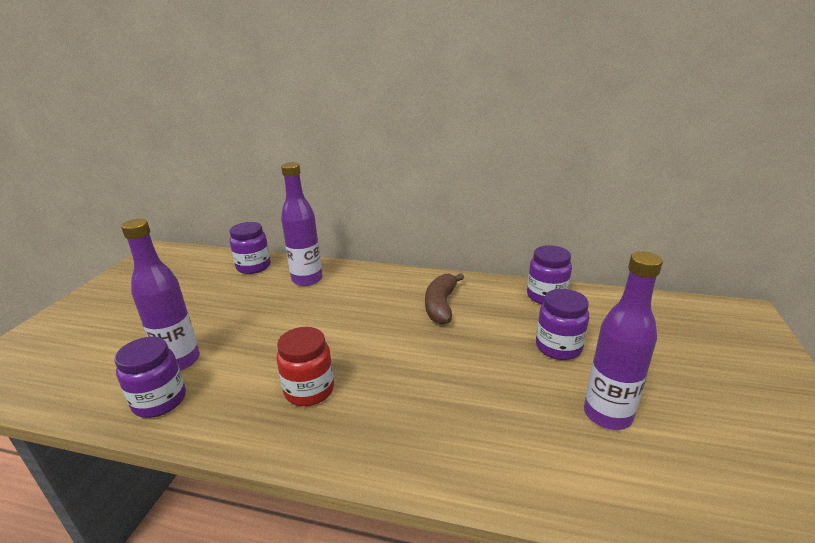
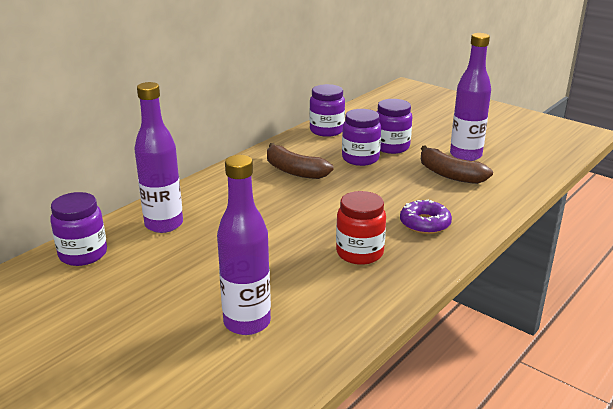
camera: 65 degrees left, 0 degrees up
purple jar [114,337,186,418] -> purple jar moved to [342,109,381,166]
none -> purple donut [400,200,452,234]
none -> brown banana [421,146,493,184]

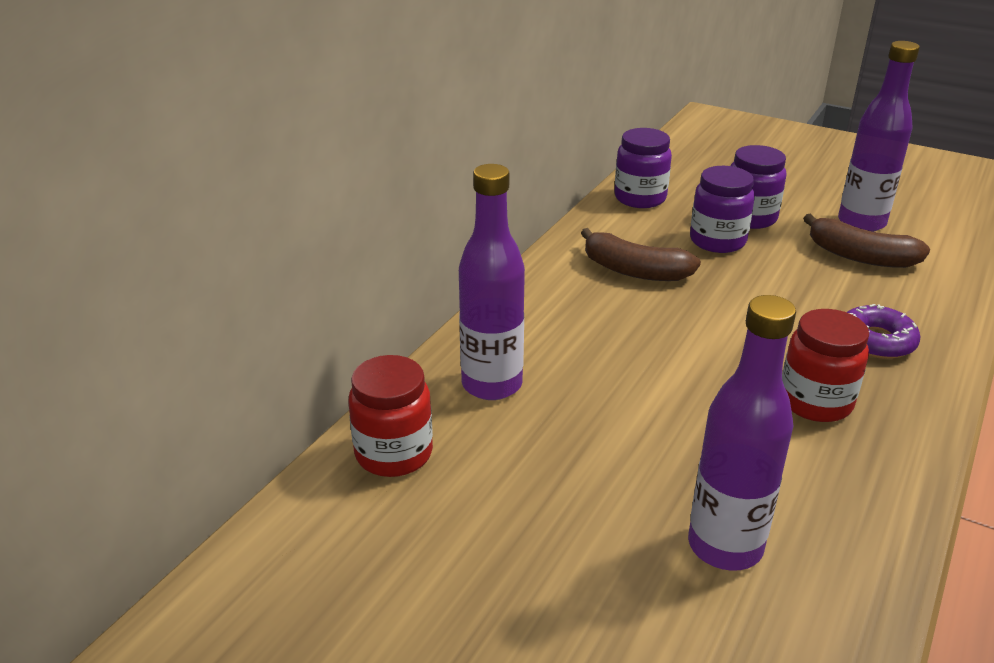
camera: 10 degrees left, 5 degrees up
purple jar [50,192,107,266] -> red jar [348,355,433,477]

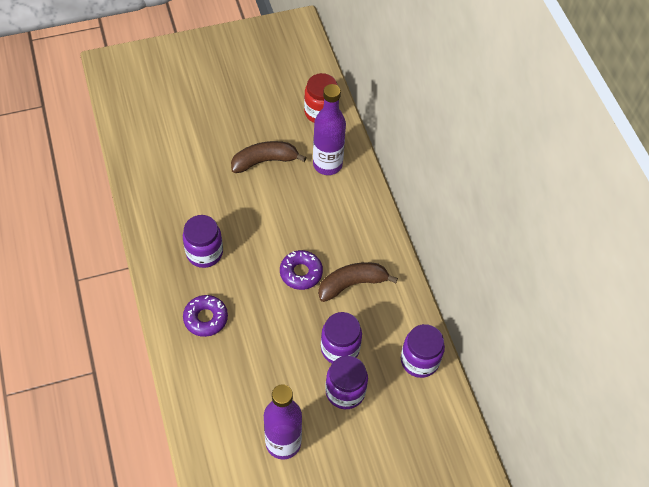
camera: 130 degrees right, 25 degrees up
purple bottle [688,295,796,571] -> none
red jar [782,309,869,422] -> purple jar [183,215,223,268]
brown banana [803,214,930,268] -> brown banana moved to [231,141,307,173]
none -> purple donut [280,250,323,290]

